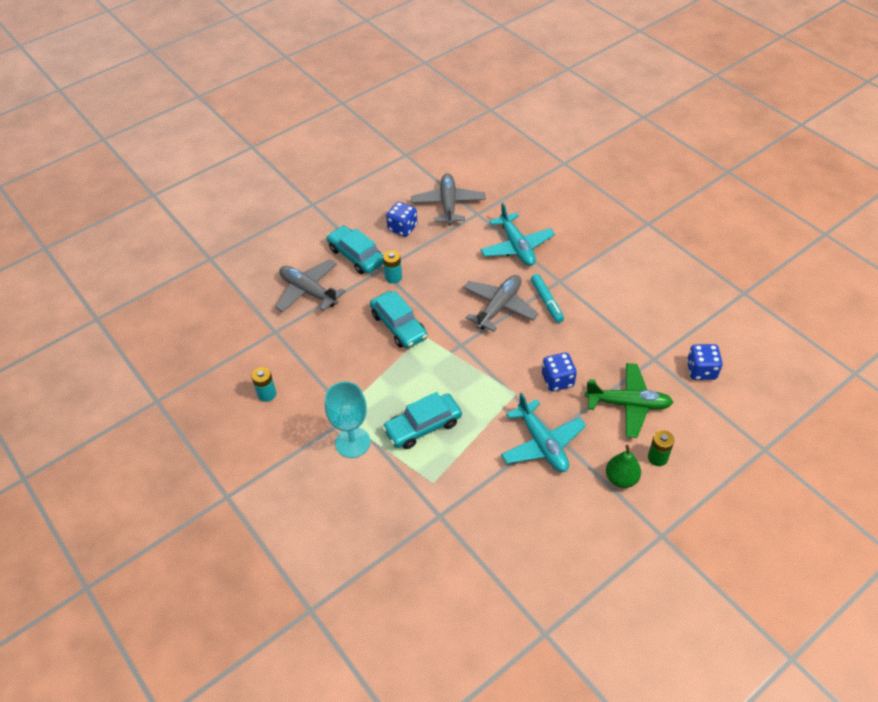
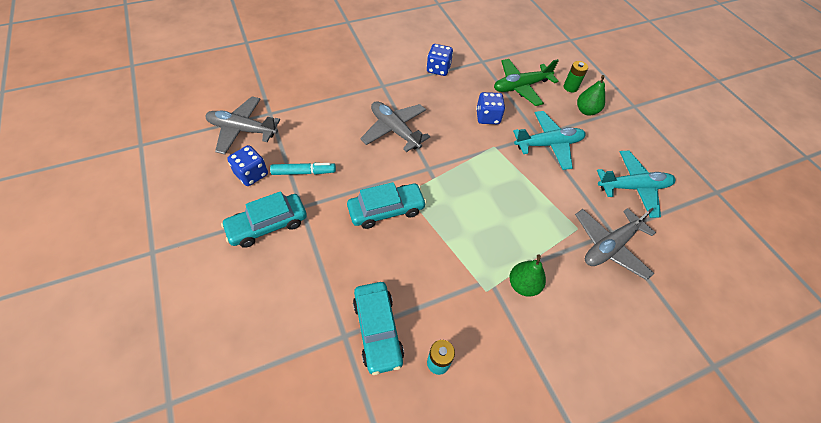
camera: 80 degrees left, 5 degrees up
grey plane [275,259,346,312] -> grey plane moved to [575,208,656,280]
turquoise goblet [325,381,370,458] -> green pear [509,255,546,297]
turquoise car [382,392,462,449] -> turquoise car moved to [353,282,404,375]
turquoise battery [383,250,402,284] -> none
turquoise plane [480,203,555,266] -> turquoise plane moved to [597,151,676,218]
turquoise marker [531,274,564,323] -> turquoise marker moved to [270,163,336,175]
green plane [585,363,673,438] -> green plane turned 135 degrees counterclockwise [494,59,559,106]
blue dice [687,344,723,380] -> blue dice moved to [427,44,453,76]

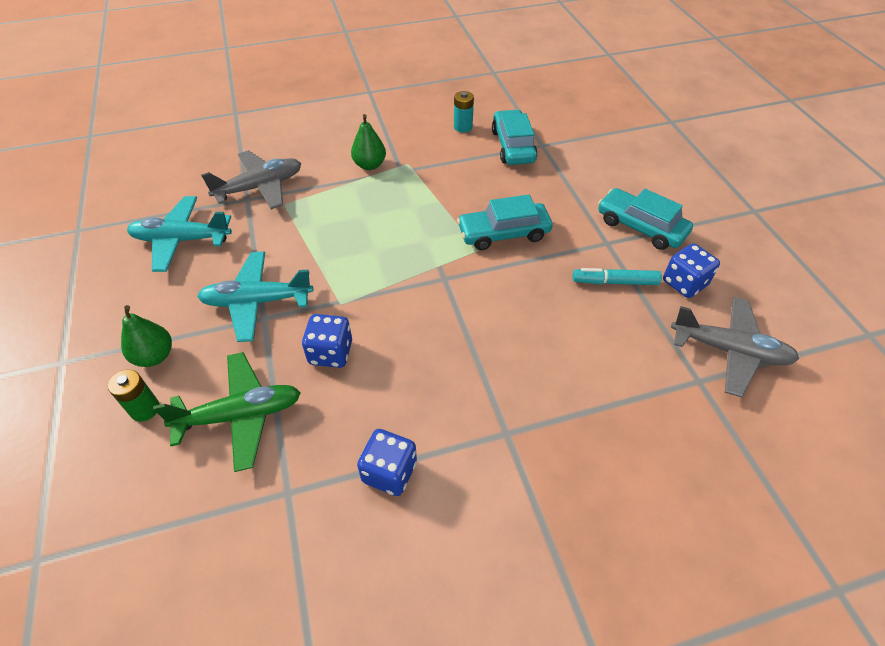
camera: 170 degrees left, 5 degrees down
turquoise car [221,191,307,248] -> turquoise car turned 120 degrees counterclockwise [598,188,693,250]
grey plane [360,101,431,152] -> none

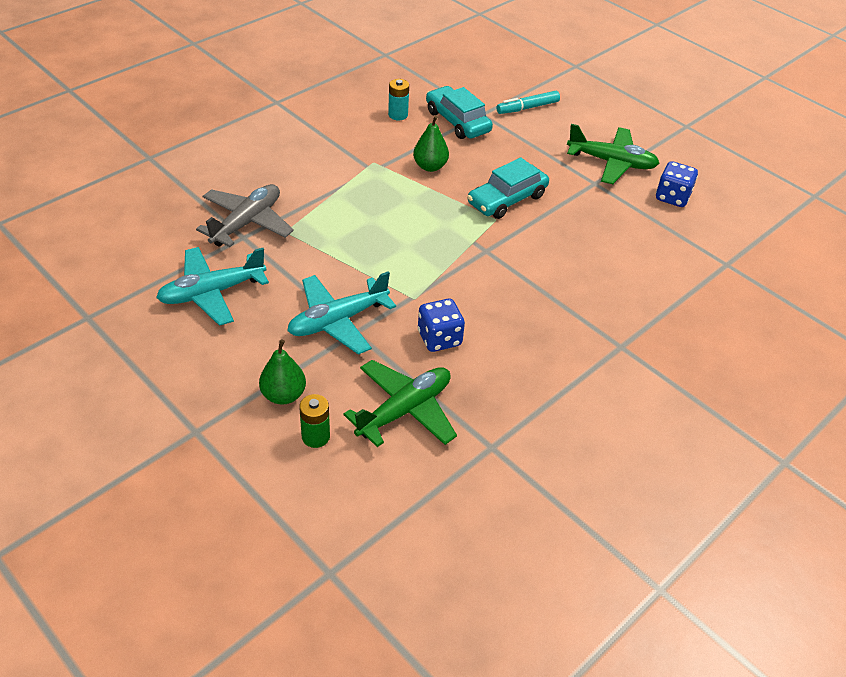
camera: 30 degrees left, 5 degrees down
green pear [351,114,386,170] -> green pear moved to [413,116,449,172]
blue dice [357,429,417,496] -> none
turquoise marker [573,268,662,285] -> turquoise marker moved to [496,91,560,114]
turquoise car [598,188,693,250] -> green plane [567,124,660,184]
grey plane [671,297,799,397] -> none

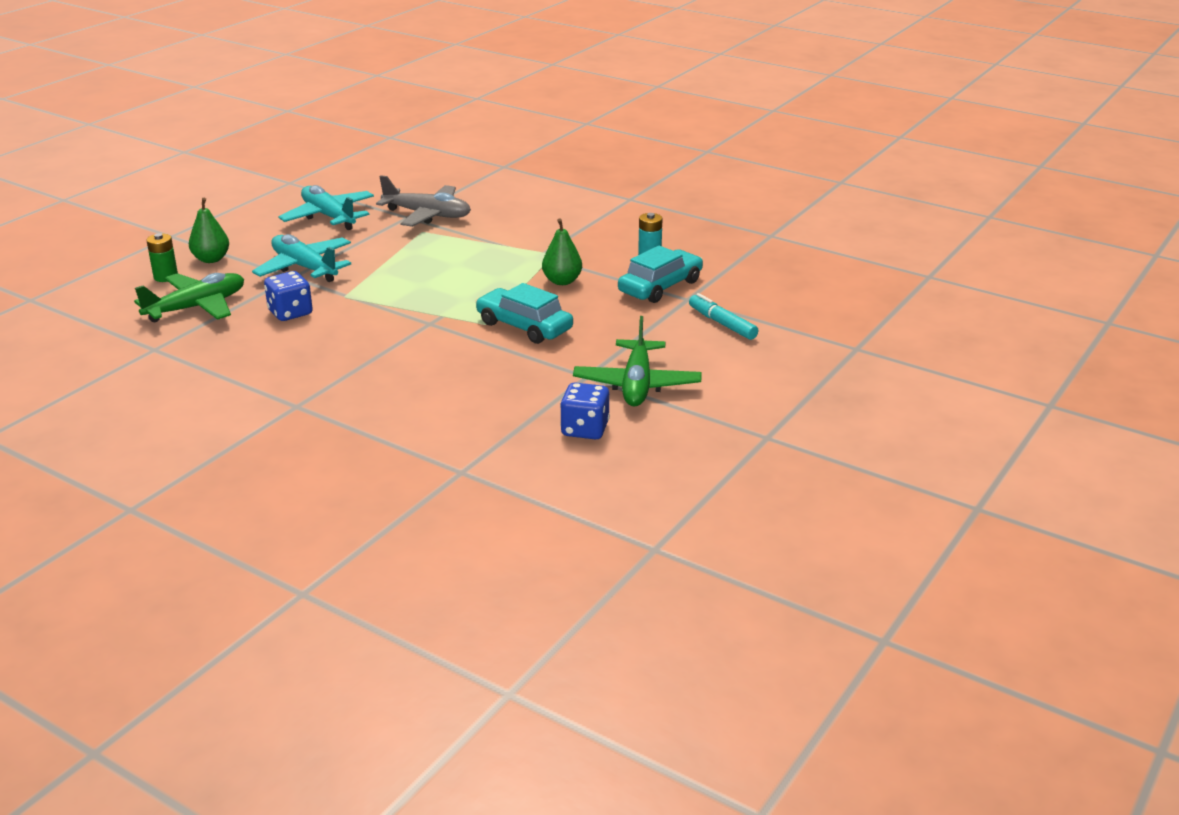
camera: 80 degrees right, 15 degrees down
green plane [343,360,457,447] -> green plane turned 75 degrees counterclockwise [134,273,244,322]

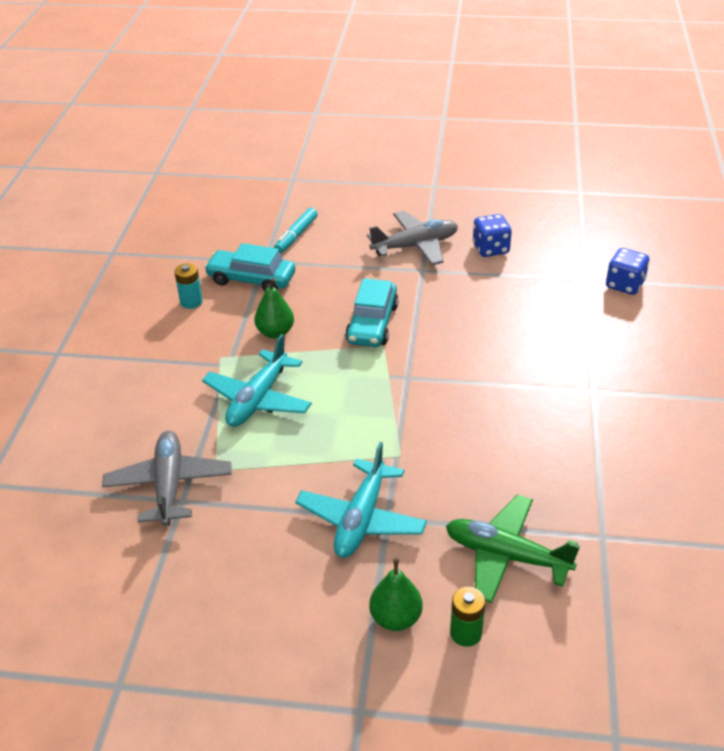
camera: 115 degrees left, 10 degrees up
blue dice [264,271,313,321] -> blue dice moved to [606,248,649,295]
turquoise plane [278,185,374,230] -> turquoise plane moved to [202,334,312,427]
green plane [573,316,702,406] -> grey plane [367,211,458,265]

